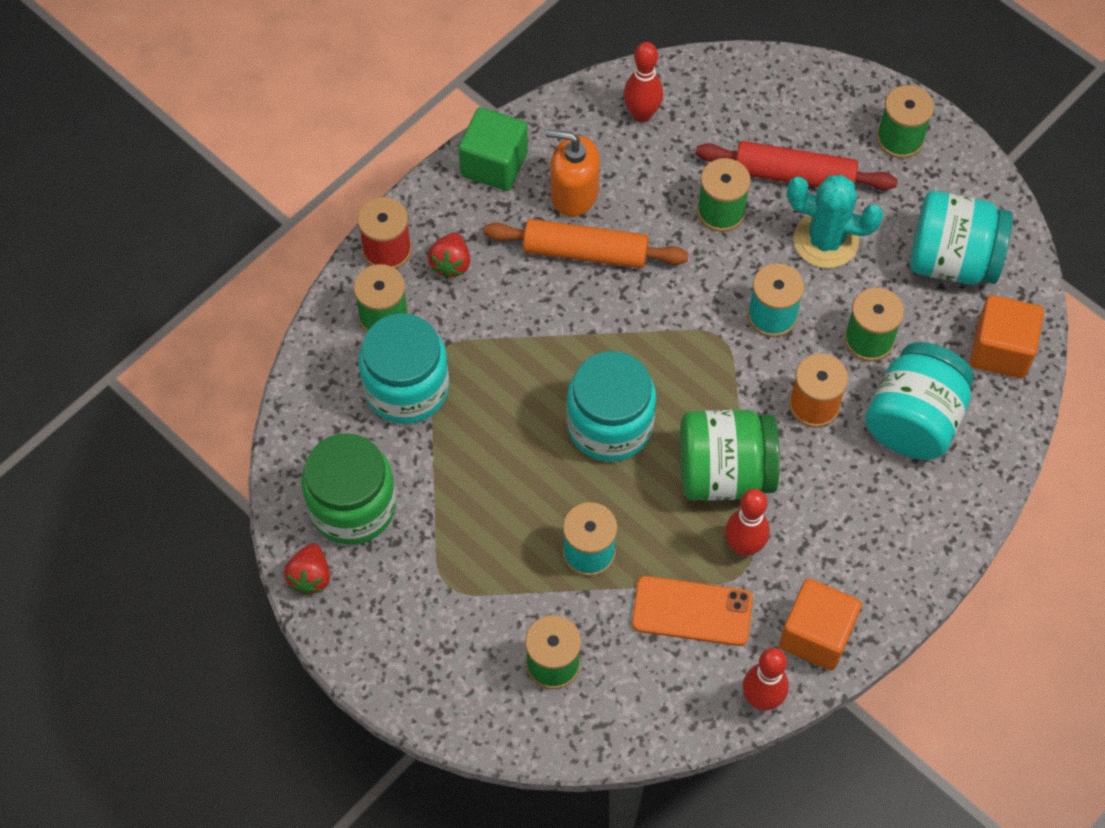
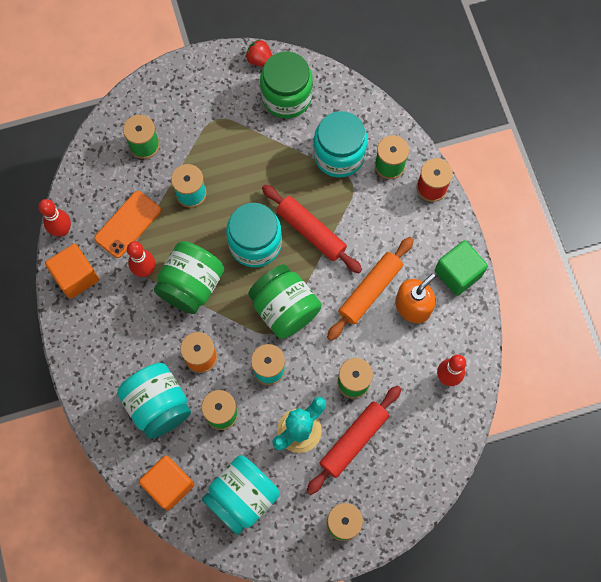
camera: 120 degrees right, 10 degrees up
red strawberry [428,232,470,279] -> none
none -> green jar [248,264,321,339]
none -> red rolling pin [262,185,362,273]

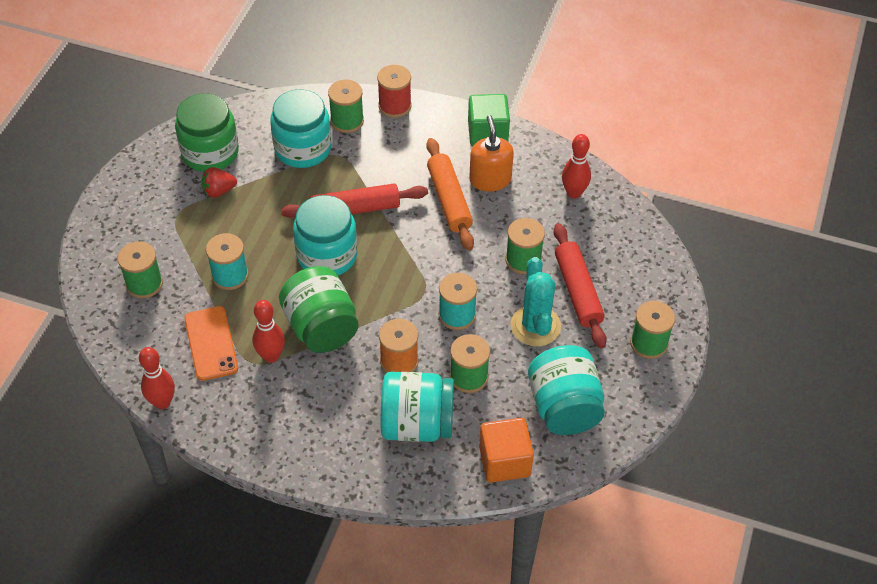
camera: 55 degrees left, 20 degrees down
orange cube [45,244,99,299] -> none
red strawberry [246,39,272,67] -> red strawberry moved to [201,167,237,198]
green jar [248,264,321,339] -> none

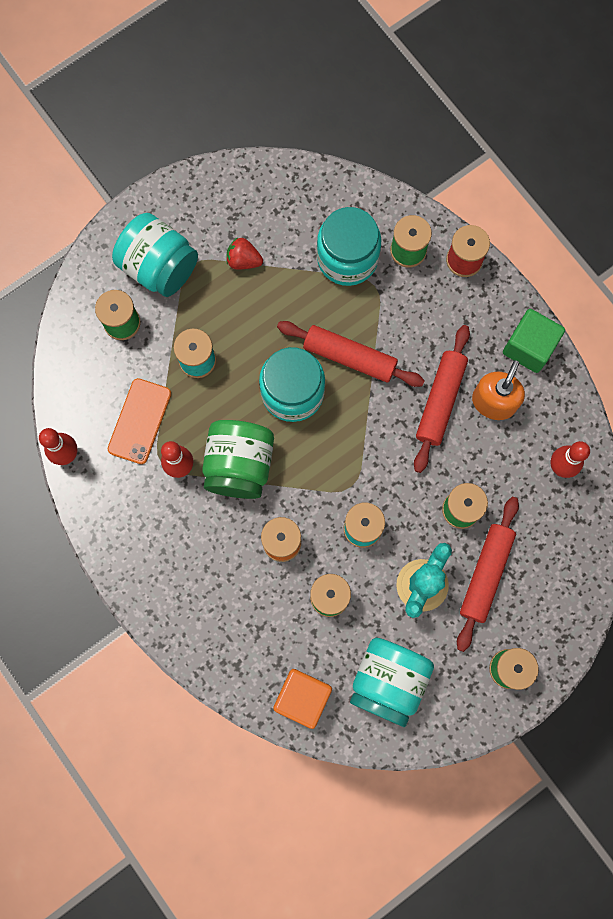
camera: 35 degrees right, 25 degrees up
green jar [175,93,239,172] -> none
turquoise jar [381,372,454,442] -> turquoise jar moved to [112,213,198,297]
orange rolling pin [426,138,474,250] -> red rolling pin [414,325,470,473]

